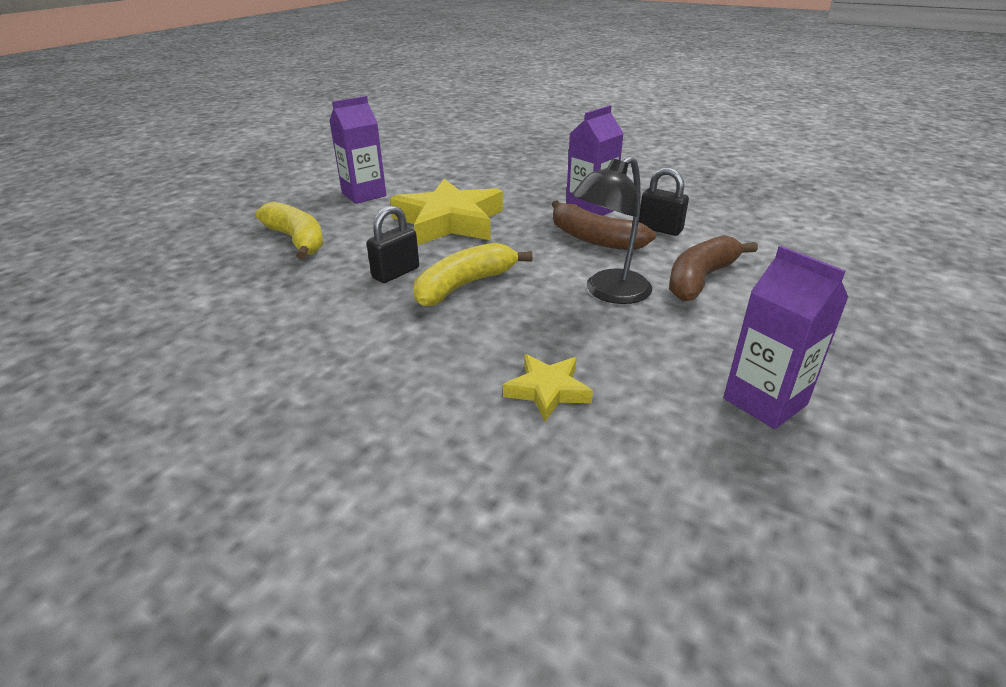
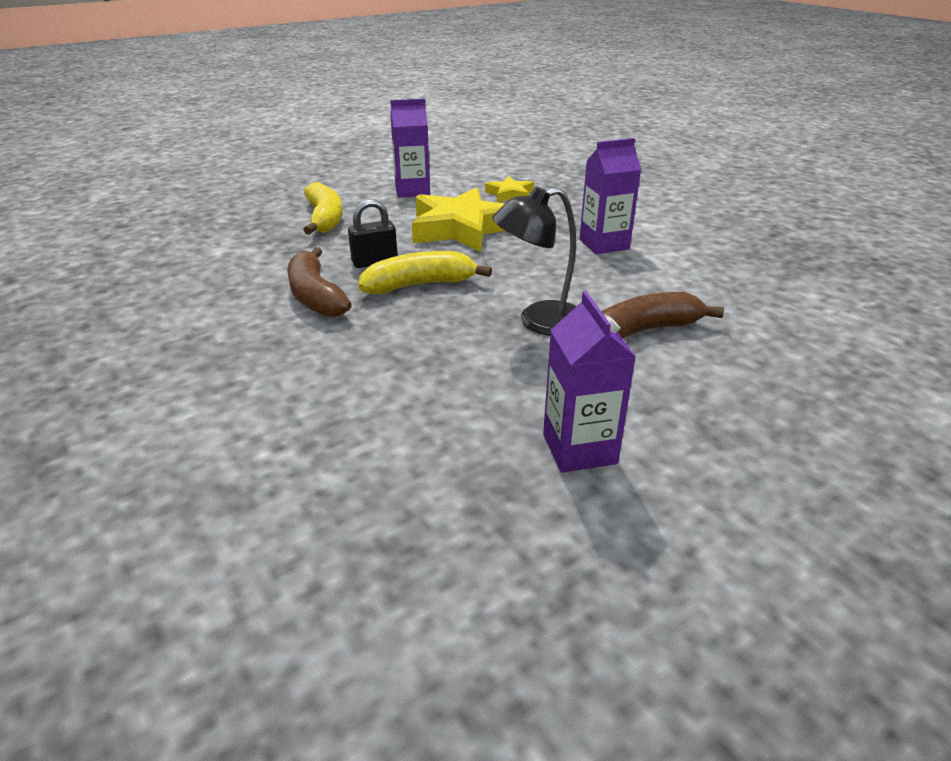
camera: 25 degrees right, 0 degrees up
yellow star [503,354,593,422] -> yellow star moved to [485,176,534,203]
brown banana [552,200,656,250] -> brown banana moved to [287,247,352,317]
black padlock [639,167,689,236] -> none

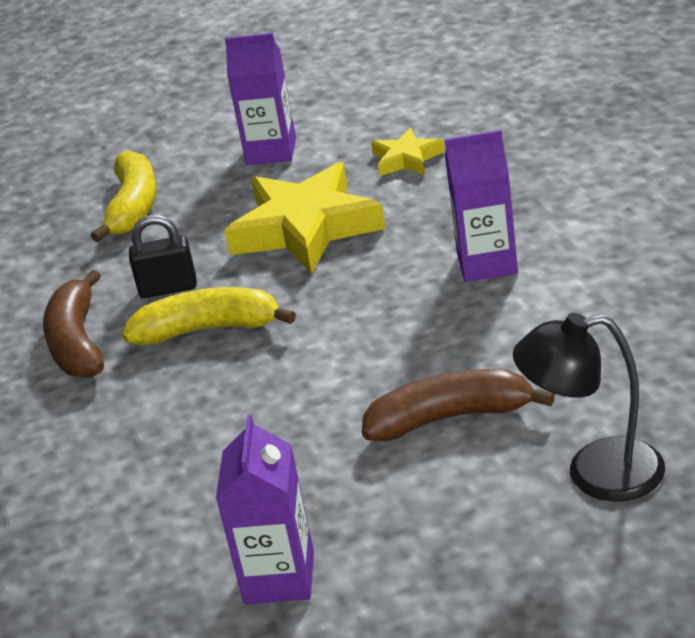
camera: 20 degrees right, 0 degrees up
black lamp [492,187,576,336] -> black lamp moved to [513,313,665,502]

